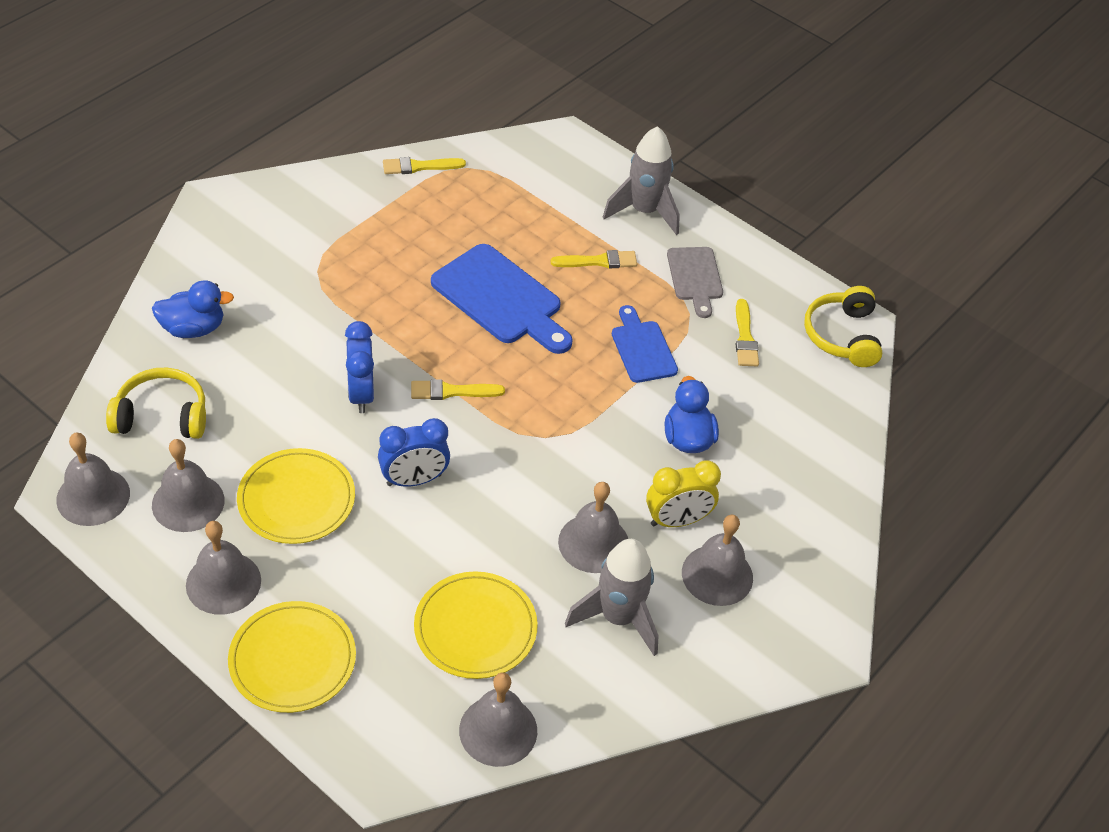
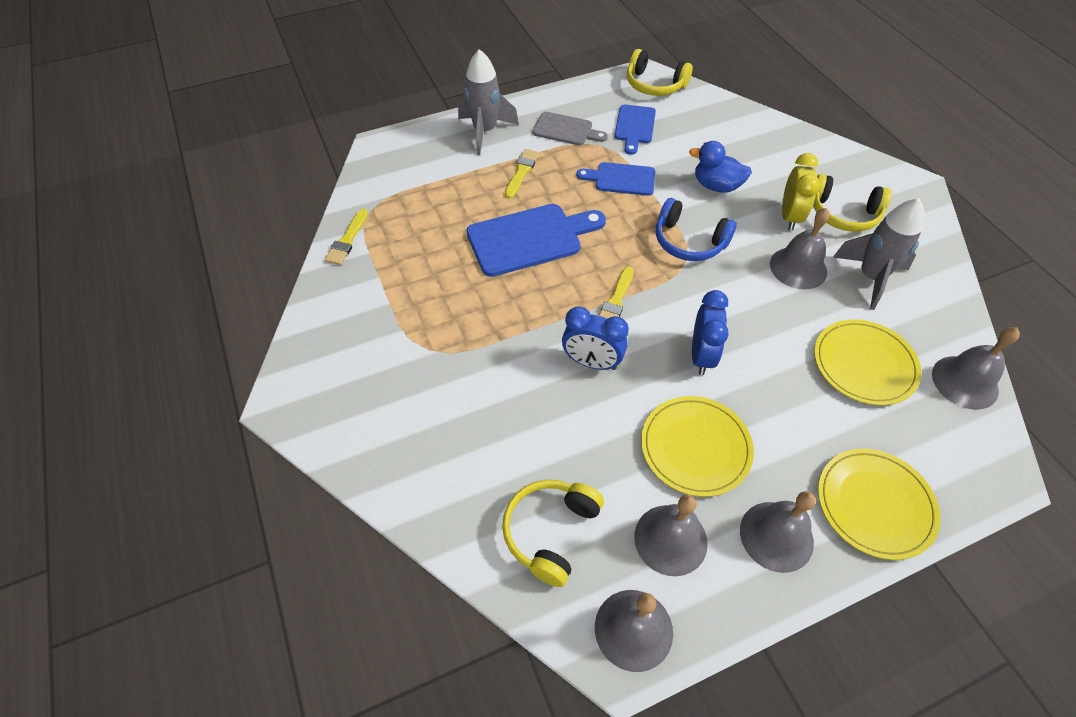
camera: 60 degrees left, 5 degrees up
blue duck [152,280,234,338] -> none
grey bell [682,515,753,606] -> yellow headphones [813,174,891,232]
yellow brush [736,299,759,366] -> blue cutting board [615,104,656,155]
none -> blue headphones [656,198,737,261]

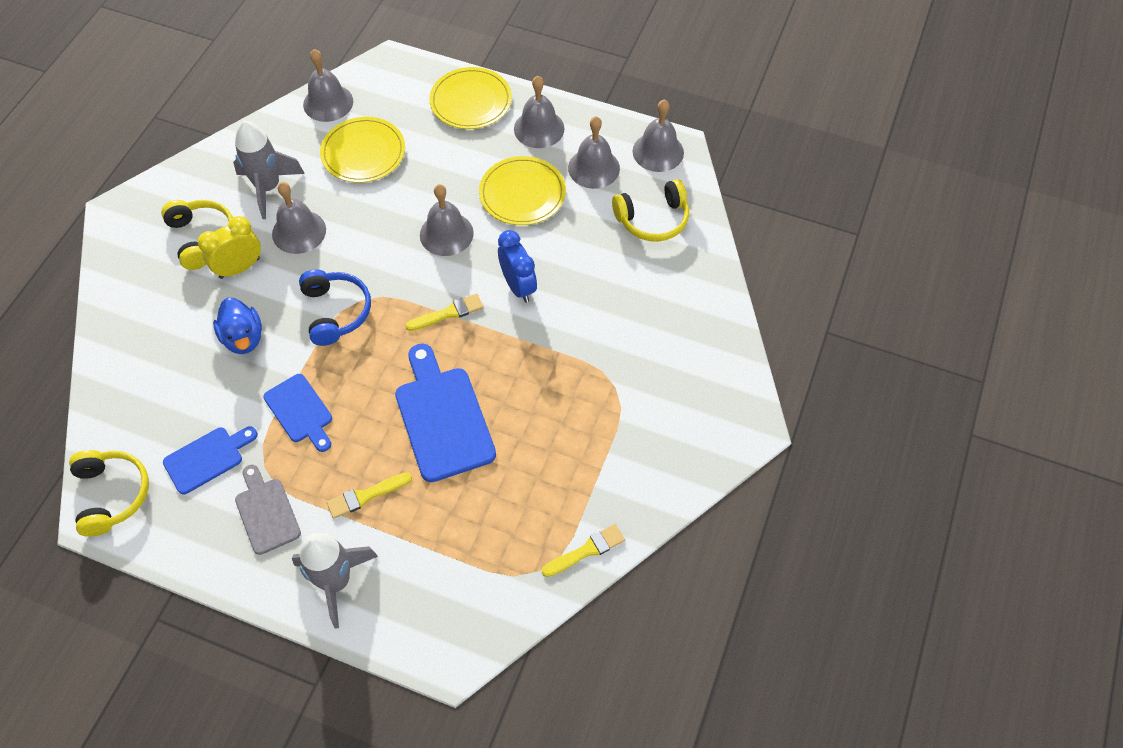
camera: 135 degrees left, 5 degrees up
blue cutting board [467,204,606,277] -> blue cutting board turned 45 degrees clockwise [395,344,496,482]
blue clock [692,290,729,375] -> grey bell [420,184,474,256]

